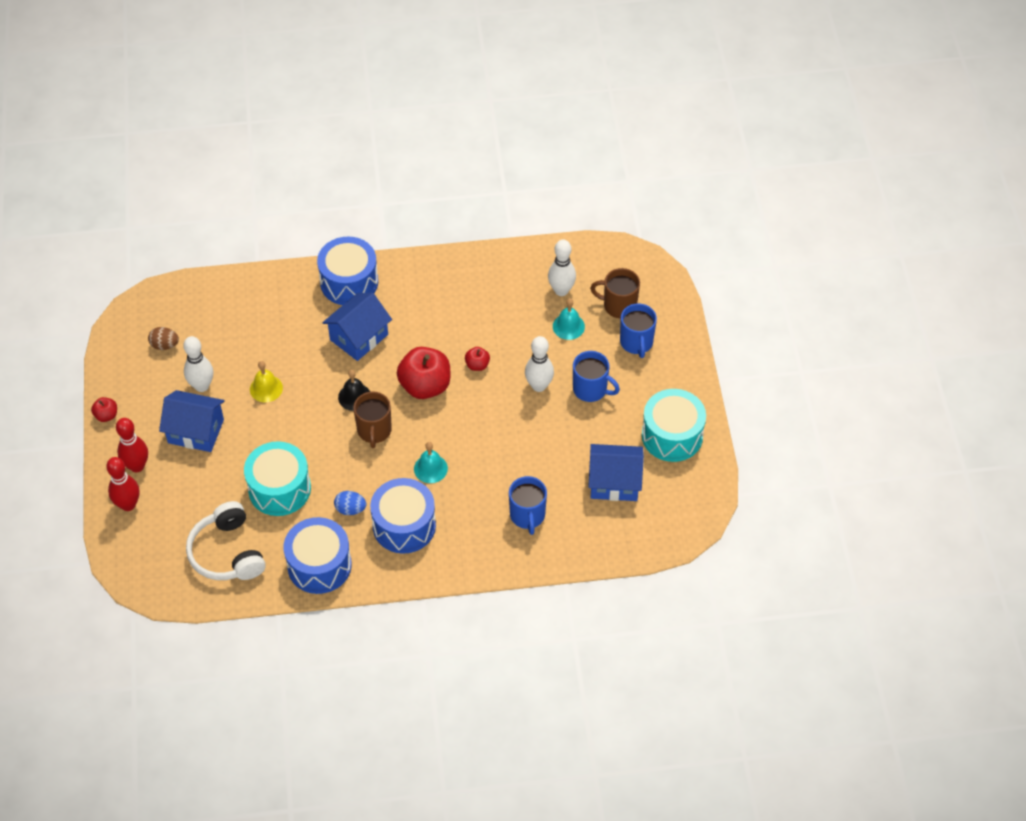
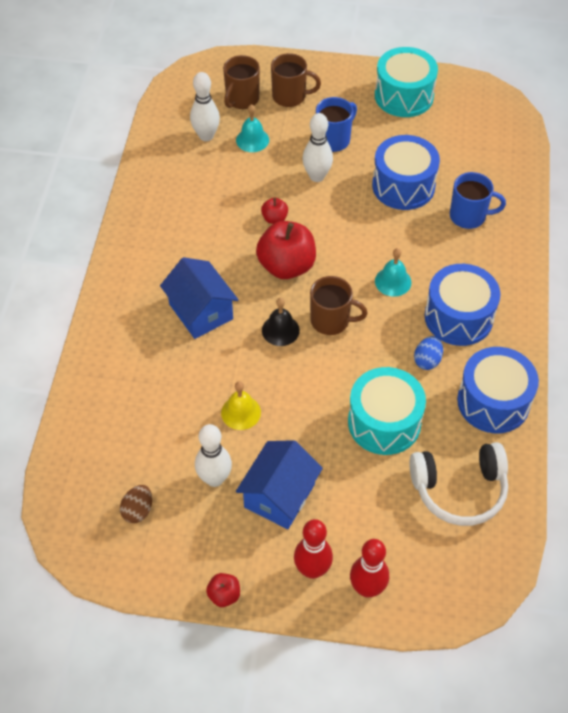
camera: 75 degrees left, 0 degrees up
blue drum [317,236,378,305] -> blue drum moved to [372,135,440,210]
blue house [588,444,644,501] -> none
blue mug [620,303,657,358] -> brown mug [271,53,321,107]

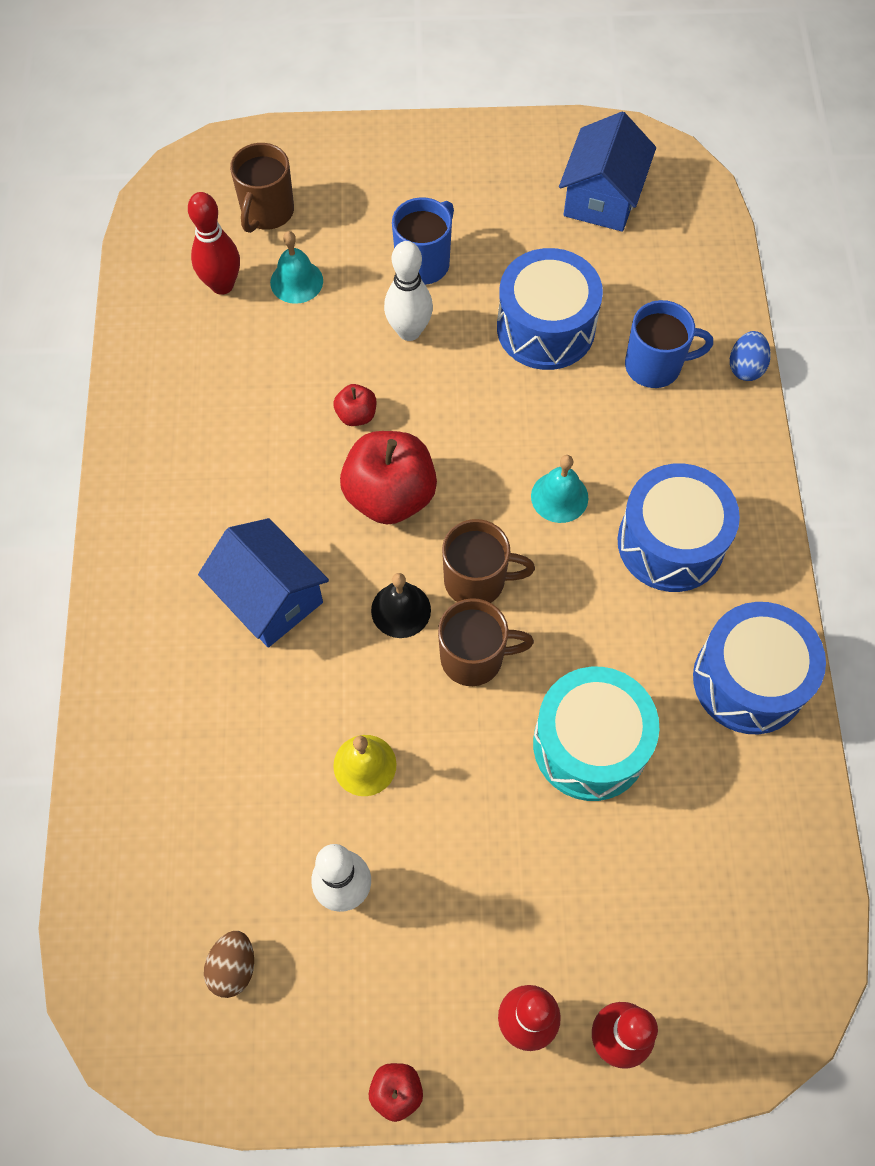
camera: 10 degrees left, 10 degrees up
white bowling pin [190,72,220,141] -> red bowling pin [188,192,240,295]
blue house [236,440,323,529] -> blue house moved to [559,112,656,232]
brown mug [271,53,321,107] -> brown mug moved to [438,598,534,686]
turquoise drum [375,47,438,117] -> none
white headphones [409,442,508,526] -> none
blue egg [414,336,443,370] -> blue egg moved to [730,331,771,381]

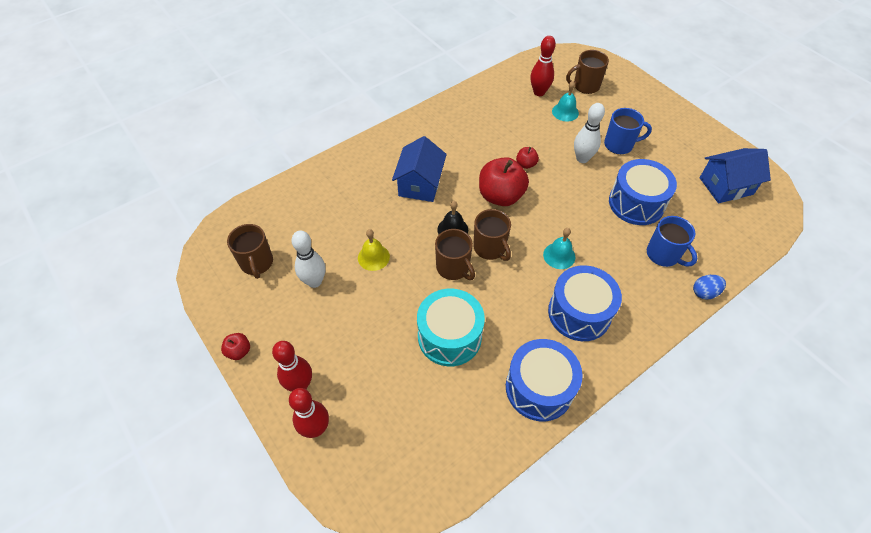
camera: 55 degrees right, 10 degrees down
brown egg [204,931,254,998] -> brown mug [227,224,273,279]

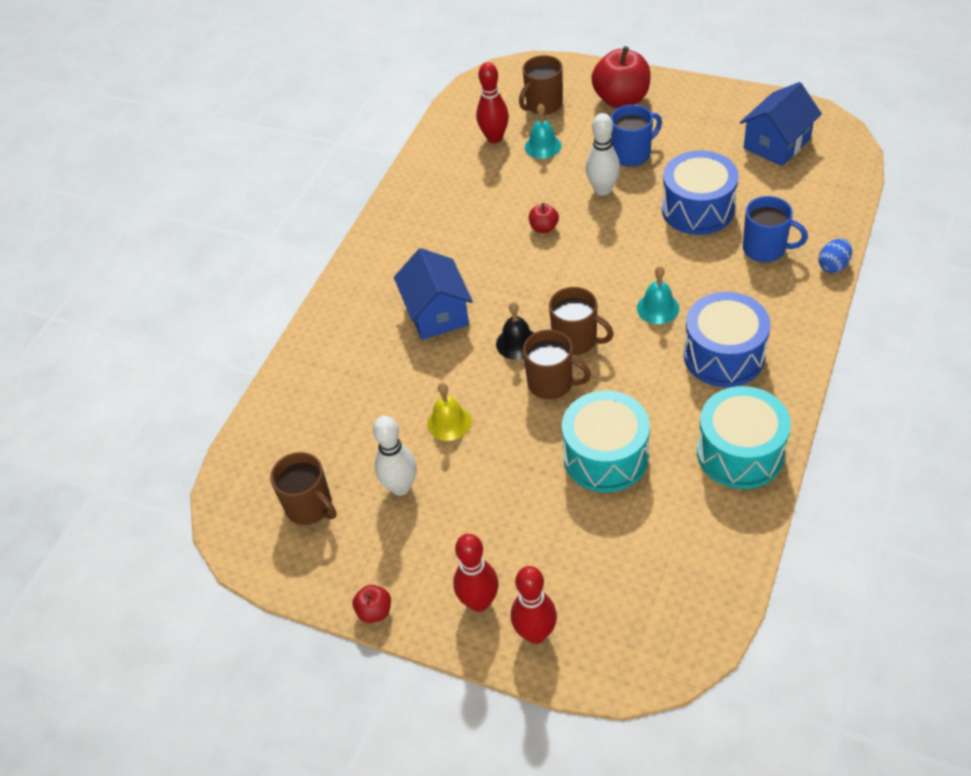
camera: 25 degrees left, 5 degrees down
red apple [479,157,529,206] -> red apple moved to [591,46,651,108]
blue drum [506,339,583,421] -> turquoise drum [697,386,791,489]

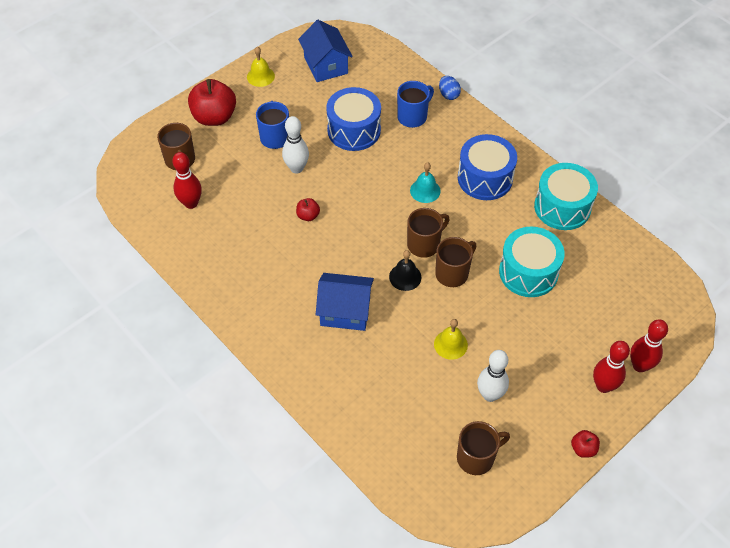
camera: 70 degrees left, 5 degrees up
turquoise bell [525,103,561,159] -> none
none -> yellow bell [247,47,275,87]

